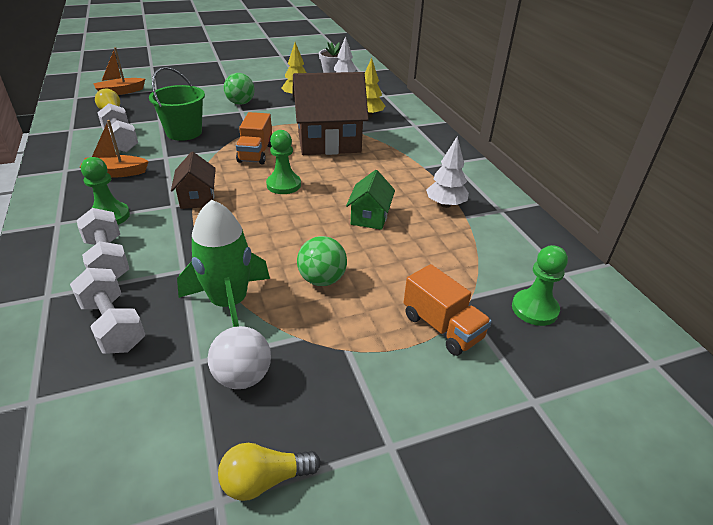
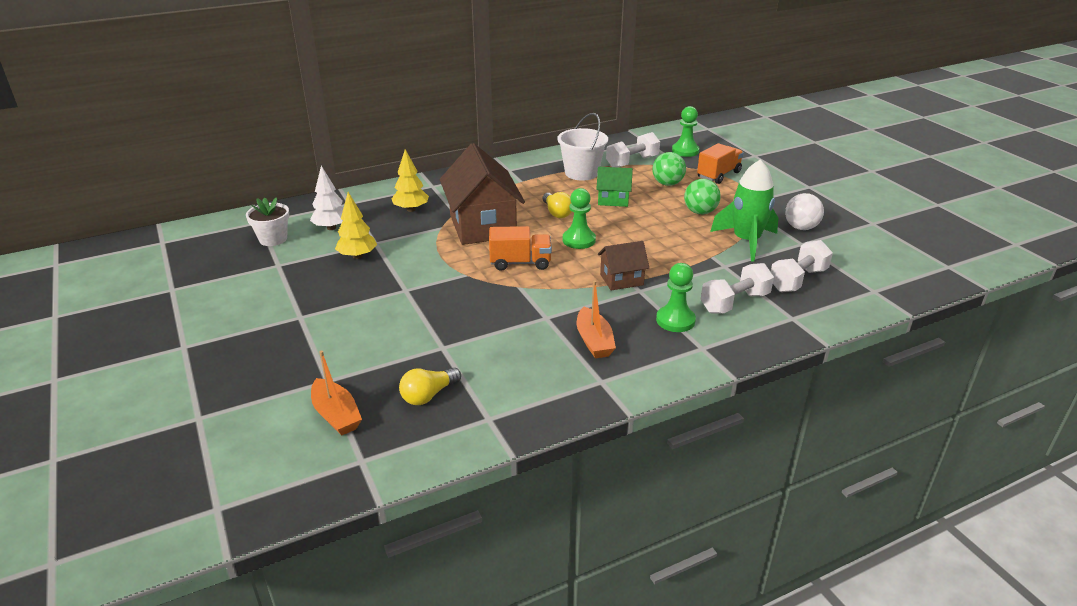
camera: 95 degrees left, 5 degrees down
white dumbbell [97,104,138,152] -> white dumbbell moved to [606,132,660,167]
green bucket [149,67,205,141] -> none
yellow light bulb [218,443,321,501] -> yellow light bulb moved to [543,192,572,218]
green ball [224,73,255,105] -> green ball moved to [652,152,686,186]
white tree [426,136,469,208] -> white bucket [557,113,608,181]

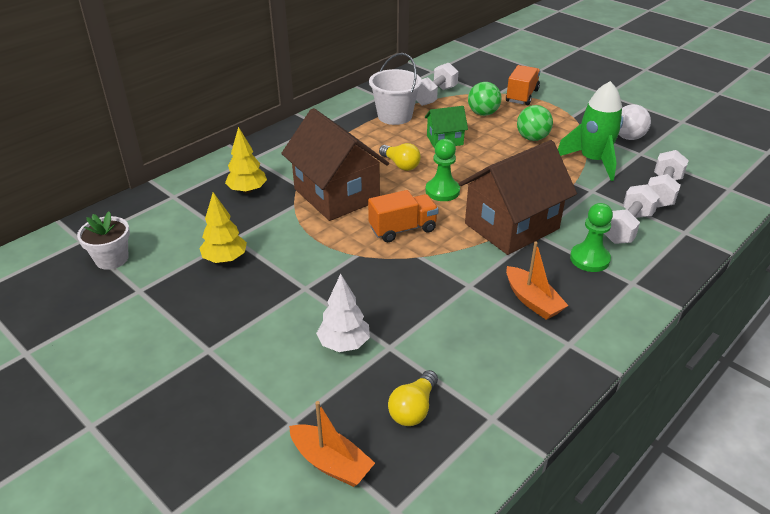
camera: 20 degrees left, 5 degrees up
white tree [310,166,343,230] -> white tree moved to [316,274,370,352]
brown house [598,241,649,290] -> brown house [459,140,577,255], size x1.99
green pawn [672,106,699,157] -> none

